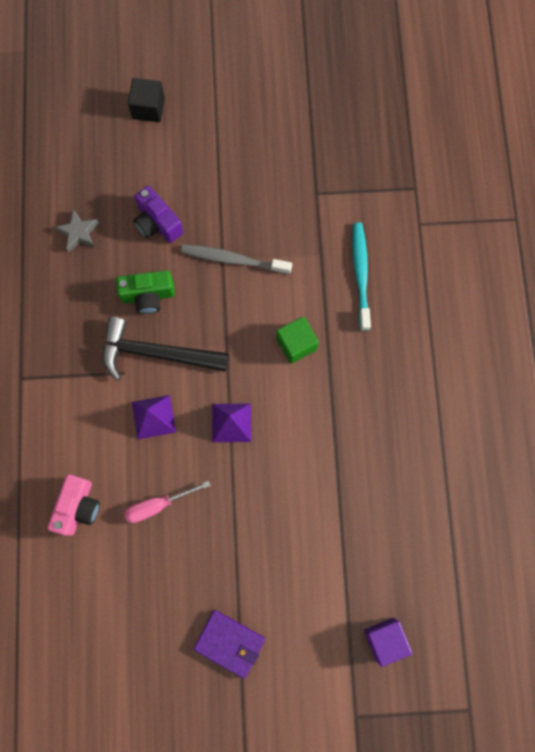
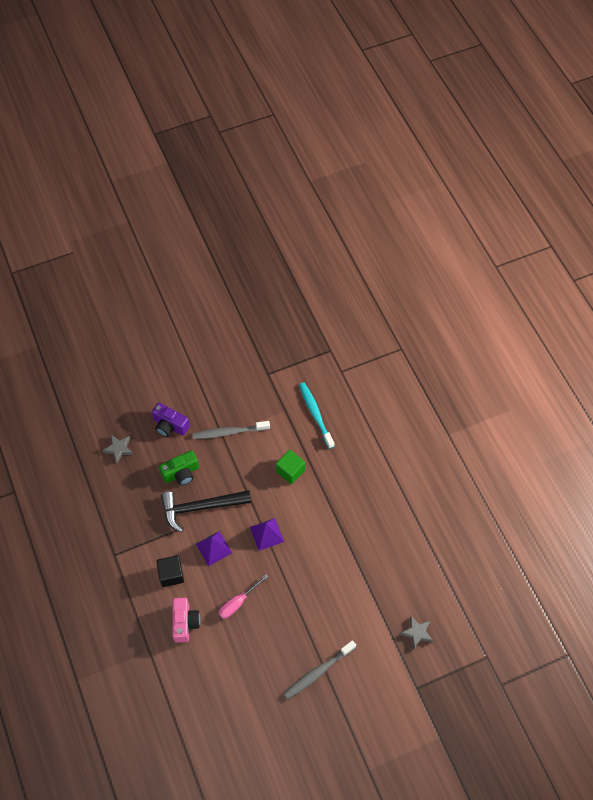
camera: 20 degrees left, 15 degrees down
black cube [128,78,165,122] -> black cube moved to [156,555,184,587]
purple wallet [193,610,265,679] -> grey toothbrush [284,640,356,699]
purple cube [364,618,412,667] -> grey star [400,616,433,649]

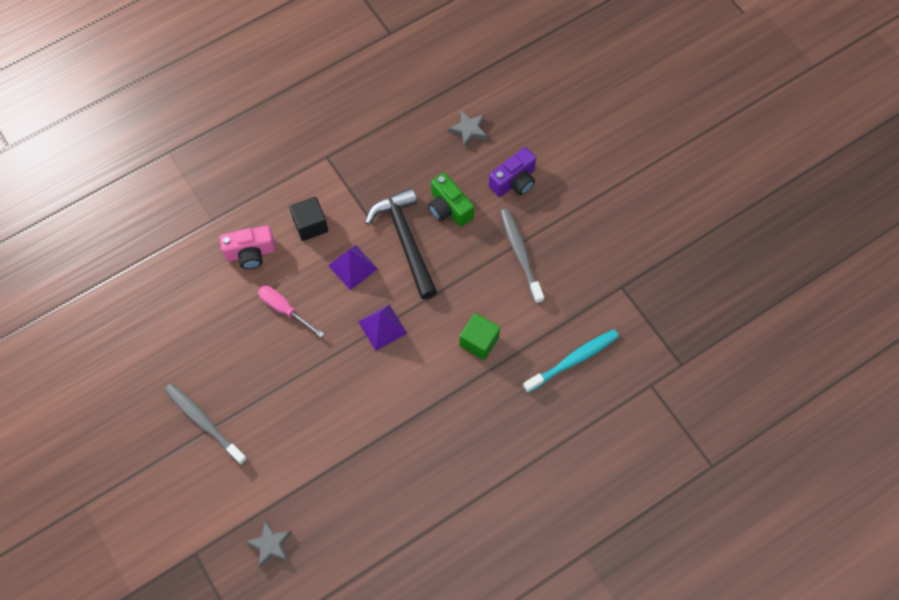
camera: 80 degrees right, 5 degrees up
purple camera [152,403,190,437] -> purple camera turned 150 degrees counterclockwise [489,147,536,197]

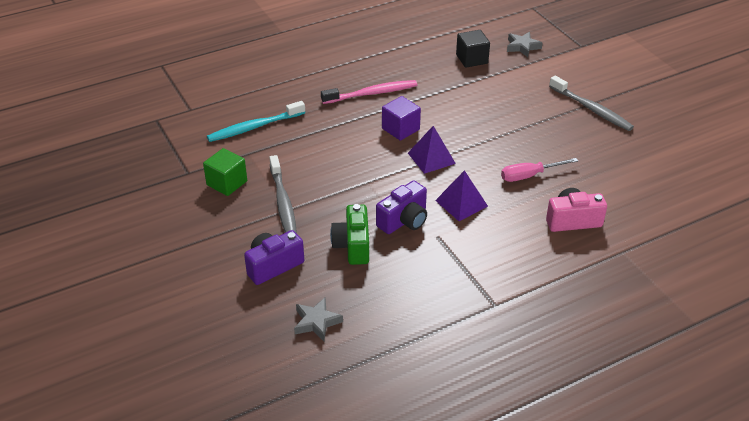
camera: 175 degrees left, 25 degrees down
pink screwdriver [258,286,324,337] -> pink screwdriver turned 120 degrees clockwise [501,158,578,182]
black cube [290,197,328,241] -> black cube moved to [456,30,490,68]
black hammer [365,188,437,299] -> purple camera [376,180,427,234]
green camera [428,173,474,227] -> green camera turned 150 degrees counterclockwise [330,204,369,265]
green cube [459,313,500,360] -> green cube moved to [203,148,247,196]
none -> pink toothbrush [321,80,417,104]
none -> purple cube [382,96,421,141]

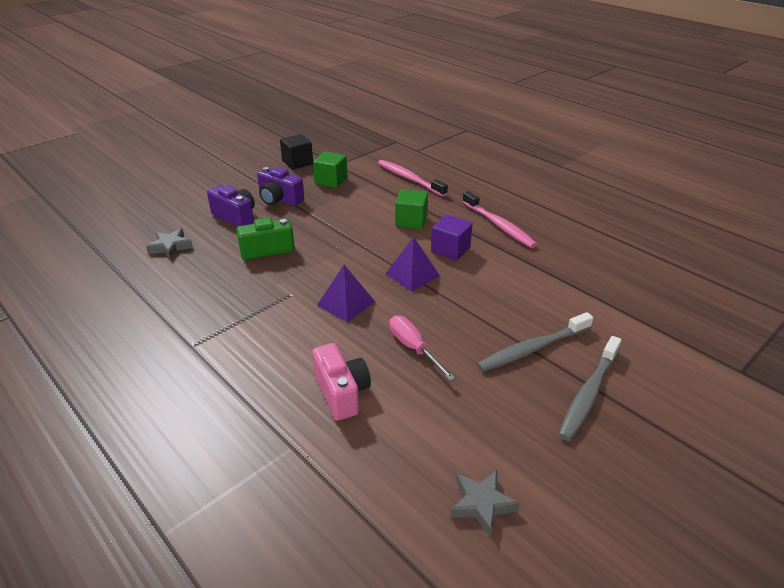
camera: 75 degrees right, 5 degrees down
turquoise toothbrush [207,101,305,142] -> pink toothbrush [378,160,448,197]
grey toothbrush [269,155,297,233] -> grey toothbrush moved to [477,312,593,372]
purple camera [376,180,427,234] -> purple camera moved to [257,167,304,206]
black cube [456,30,490,68] -> black cube moved to [280,134,313,169]
grey star [507,32,542,57] -> grey star moved to [450,470,520,537]
none -> green cube [395,189,428,229]

